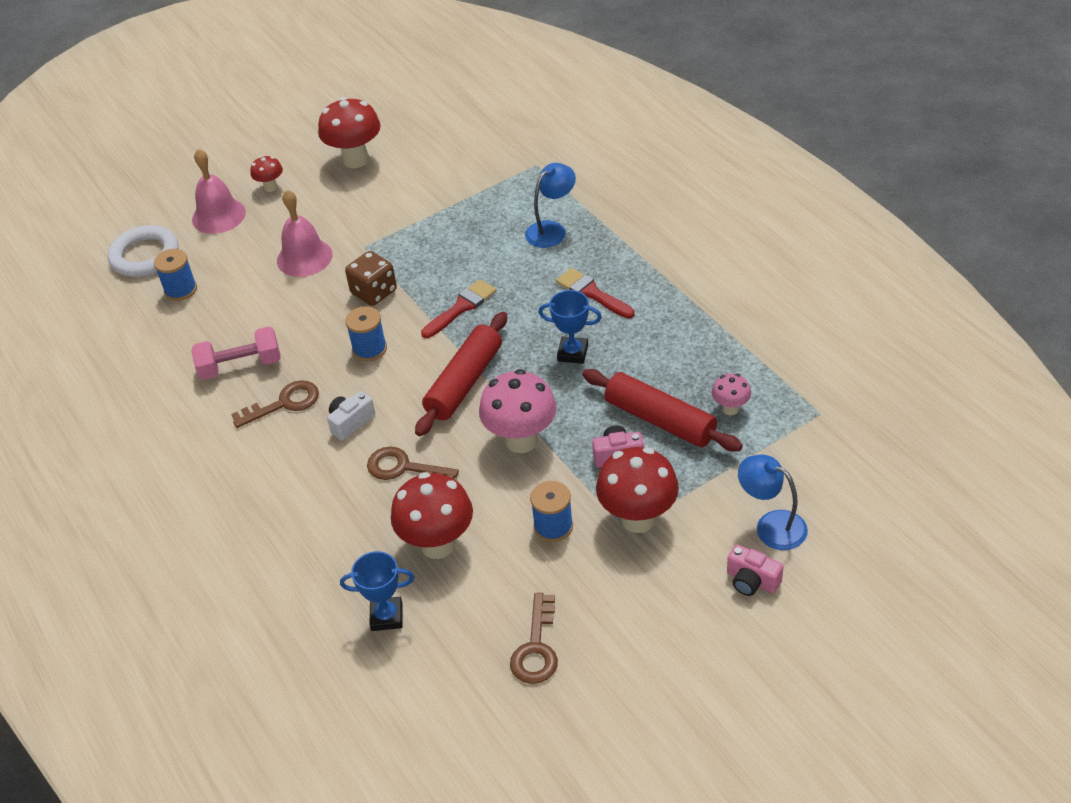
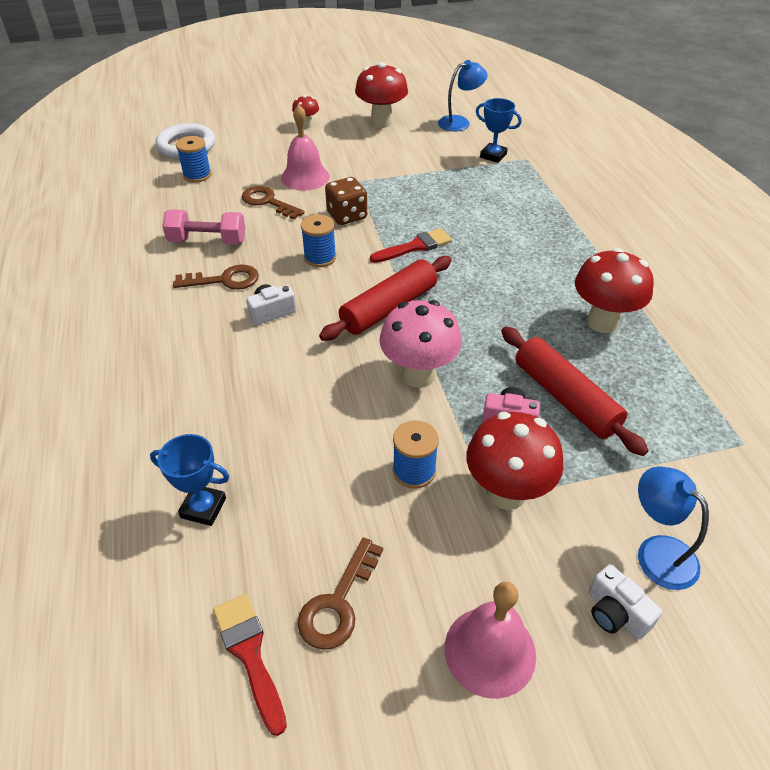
camera: 15 degrees right, 0 degrees up
pink bell [192,149,246,234] -> pink bell moved to [445,582,536,699]
brown key [367,447,459,480] -> brown key moved to [242,186,305,220]
red mushroom [391,472,473,559] -> red mushroom moved to [575,248,654,333]
blue lamp [525,163,576,248] -> blue lamp moved to [438,60,488,131]
blue trophy [539,290,602,364] -> blue trophy moved to [476,98,521,163]
red brush [556,268,635,319] -> red brush moved to [213,594,287,736]
pink mushroom [712,374,751,415] -> none
pink camera [727,544,783,596] -> white camera [589,564,662,639]

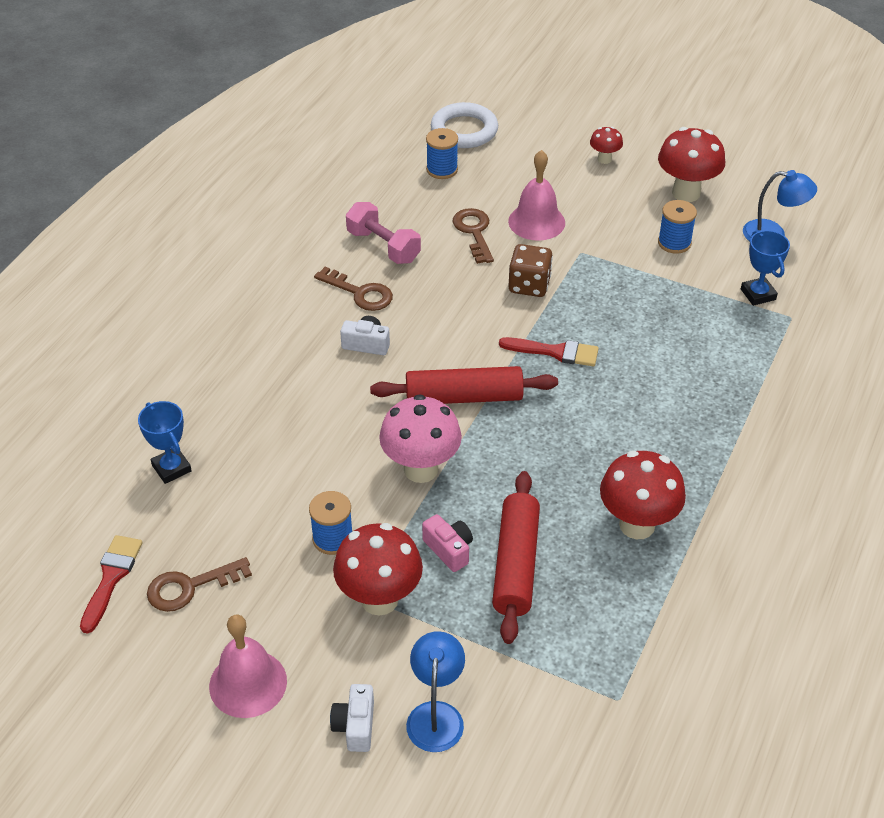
camera: 40 degrees right, 0 degrees up
blue spool [301,215,336,267] -> blue spool moved to [658,200,697,254]

